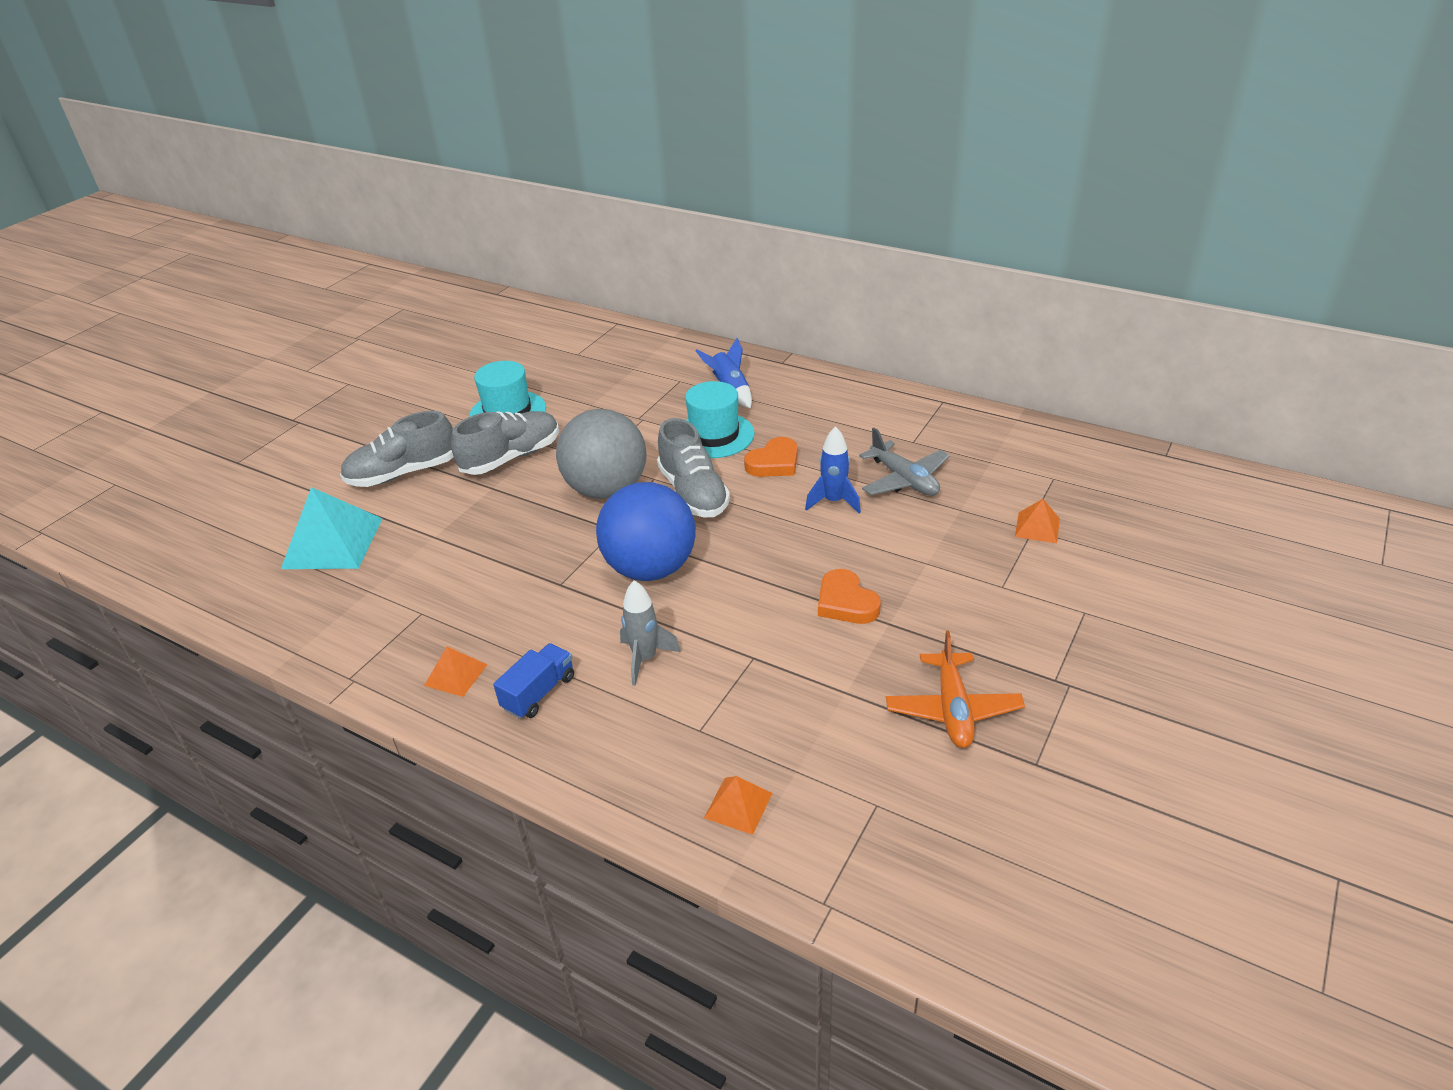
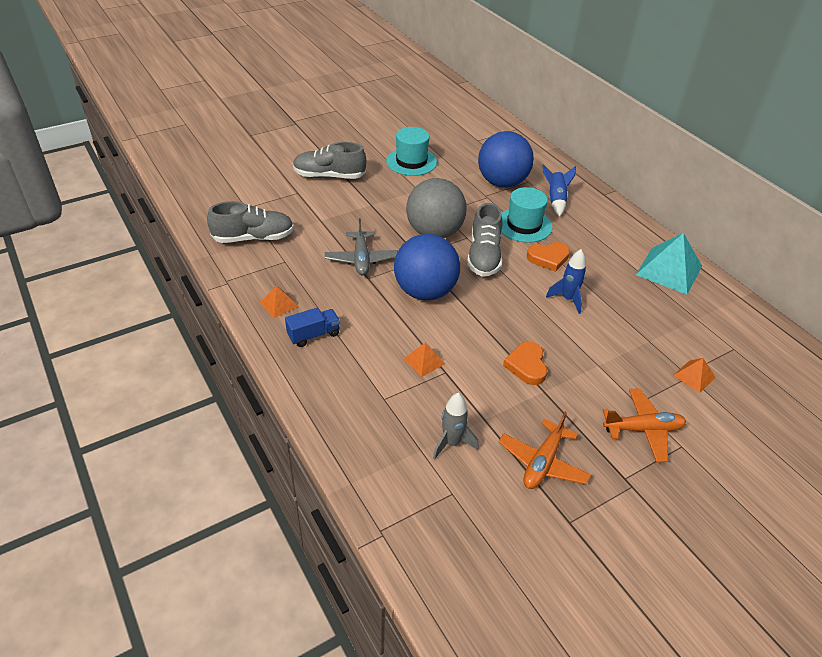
camera: 25 degrees right, 5 degrees up
turquoise pyramid [281,487,383,569] -> turquoise pyramid moved to [636,233,702,295]
grey shoe [451,411,559,475] -> grey shoe moved to [207,201,294,243]
grey rocket [620,580,681,686] -> grey rocket moved to [433,393,479,460]
orange pyramid [704,776,772,835] -> orange pyramid moved to [403,342,445,377]
grey plane [859,428,950,496] -> grey plane moved to [325,218,398,276]
none -> blue ball [478,131,534,188]
none -> orange plane [603,388,686,462]

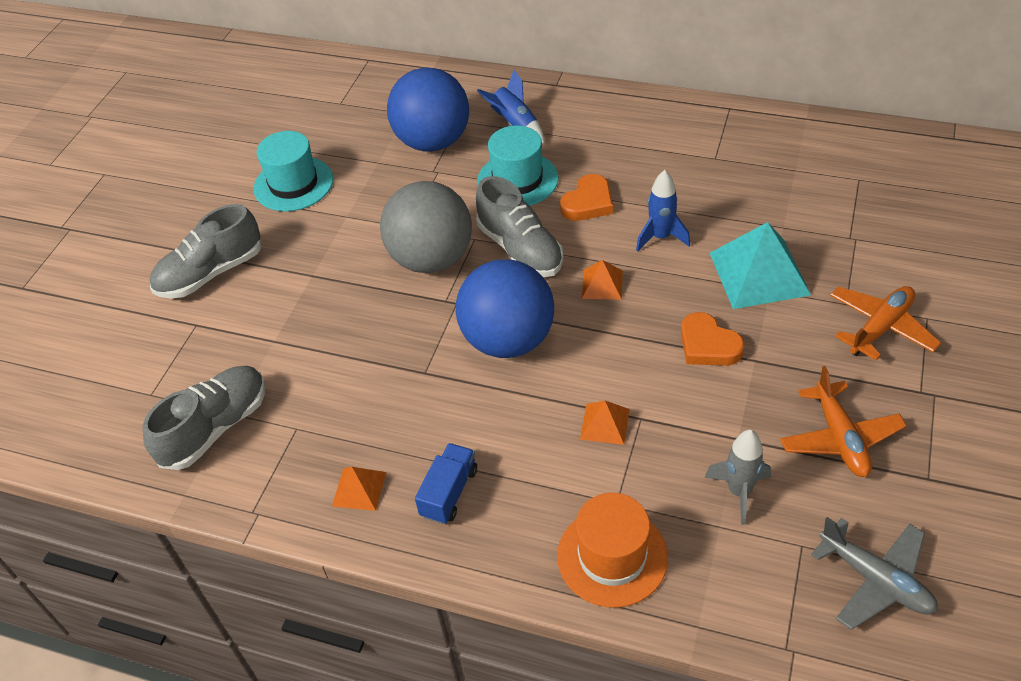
camera: 35 degrees left, 5 degrees up
grey plane [325,218,398,276] -> grey plane moved to [811,517,938,630]
turquoise pyramid [636,233,702,295] -> turquoise pyramid moved to [710,222,811,309]
orange pyramid [673,358,716,393] -> orange pyramid moved to [582,260,623,300]
none -> orange hat [557,493,668,608]

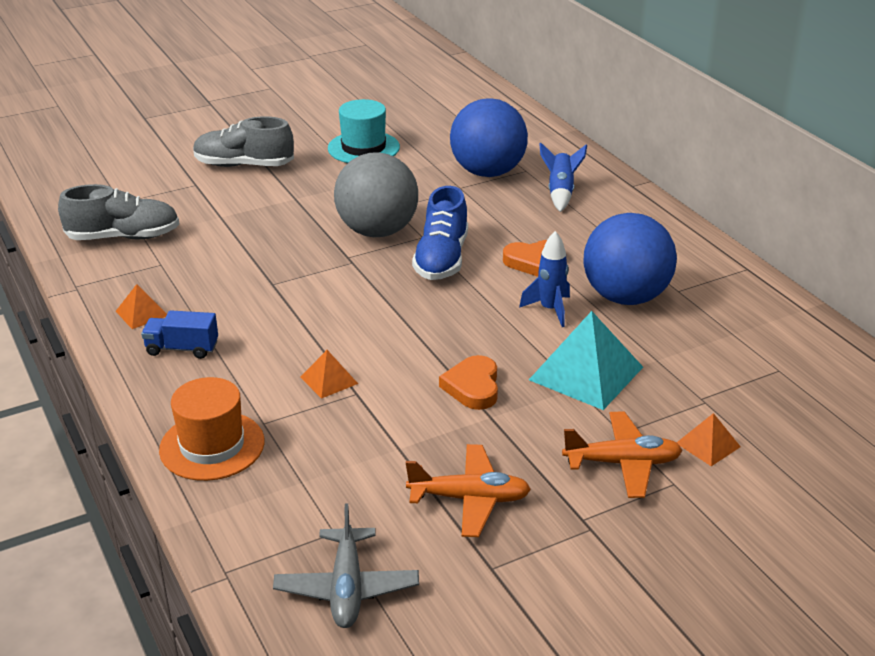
camera: 40 degrees right, 15 degrees down
blue truck [415,443,477,524] -> blue truck turned 150 degrees counterclockwise [141,310,218,359]
blue ball [456,259,554,358] -> blue ball moved to [584,213,677,305]
grey shoe [476,176,564,277] -> blue shoe [412,186,468,280]
turquoise hat [477,126,559,206] -> none
orange pyramid [582,260,623,300] -> orange pyramid moved to [677,413,741,466]
grey rocket [705,430,771,525] -> none
orange plane [780,366,906,477] -> orange plane turned 120 degrees counterclockwise [406,444,531,537]

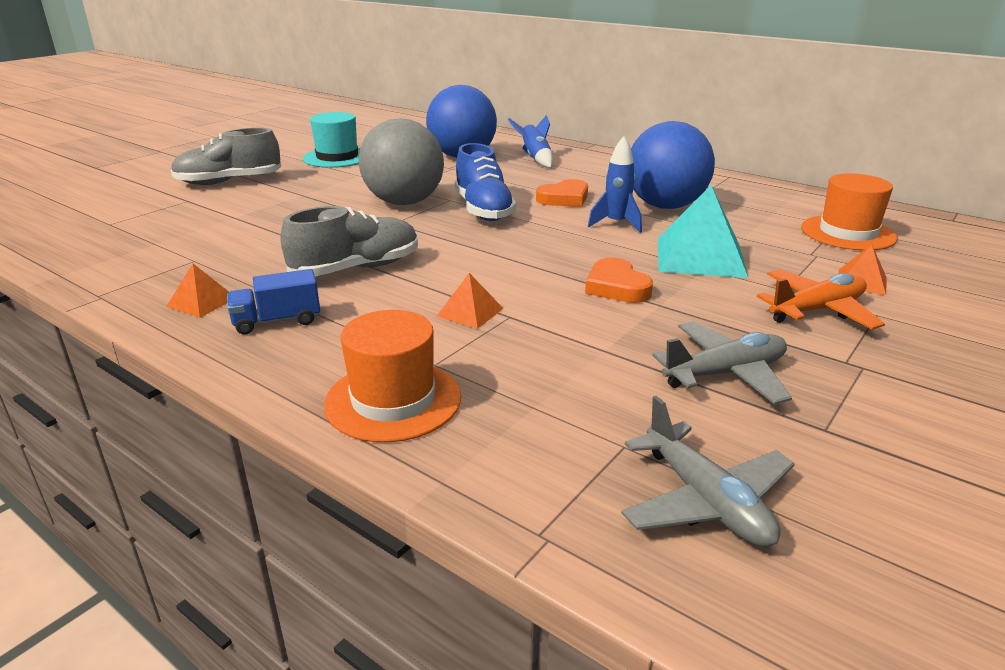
camera: 25 degrees left, 5 degrees down
grey shoe [58,184,179,240] -> grey shoe moved to [281,206,418,276]
orange plane [406,444,531,537] -> grey plane [652,321,792,405]
none -> orange hat [801,173,898,250]

